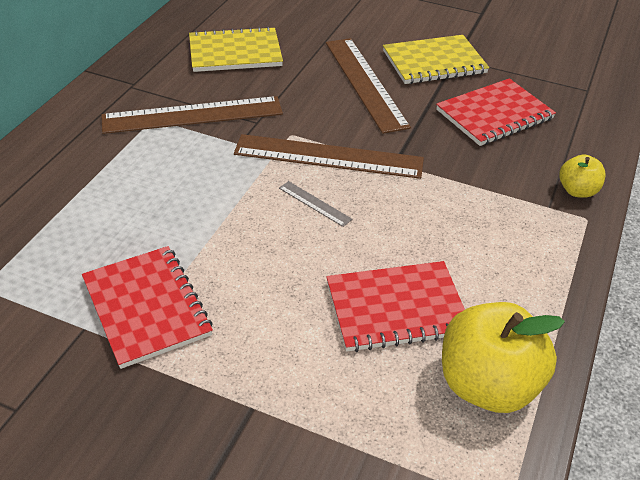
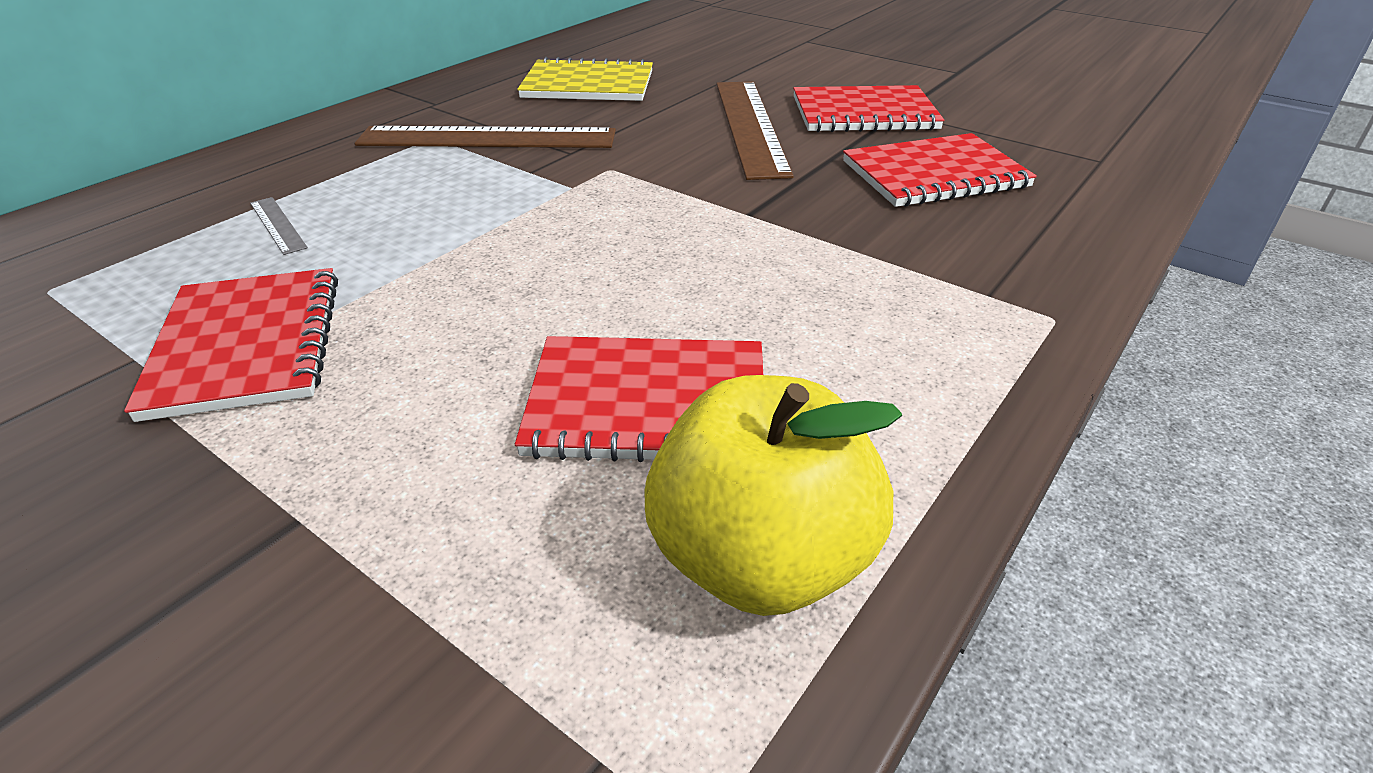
camera: 15 degrees right, 5 degrees down
brown ruler [234,134,424,179] -> none
grey ruler [279,181,352,227] -> grey ruler moved to [250,197,308,255]
yellow notebook [383,35,489,84] -> red notebook [793,85,944,132]
yellow apple [559,154,605,198] -> none

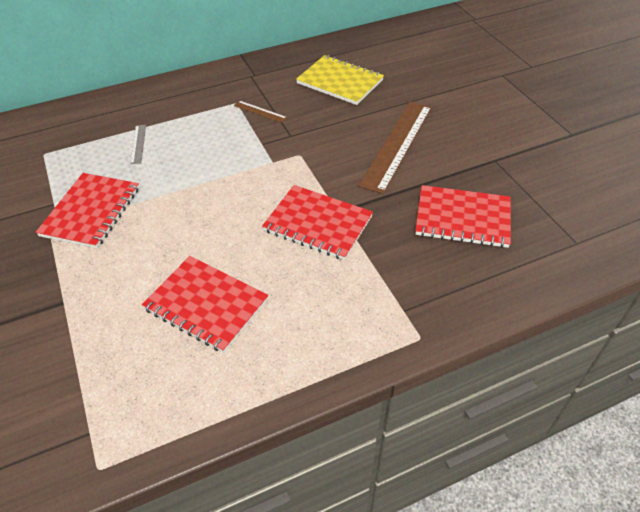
camera: 30 degrees right, 10 degrees up
brown ruler [354,126,616,148] -> brown ruler [234,101,287,123], size x0.42
yellow apple [645,375,902,616] -> none
red notebook [793,85,944,132] -> red notebook moved to [262,185,373,260]

